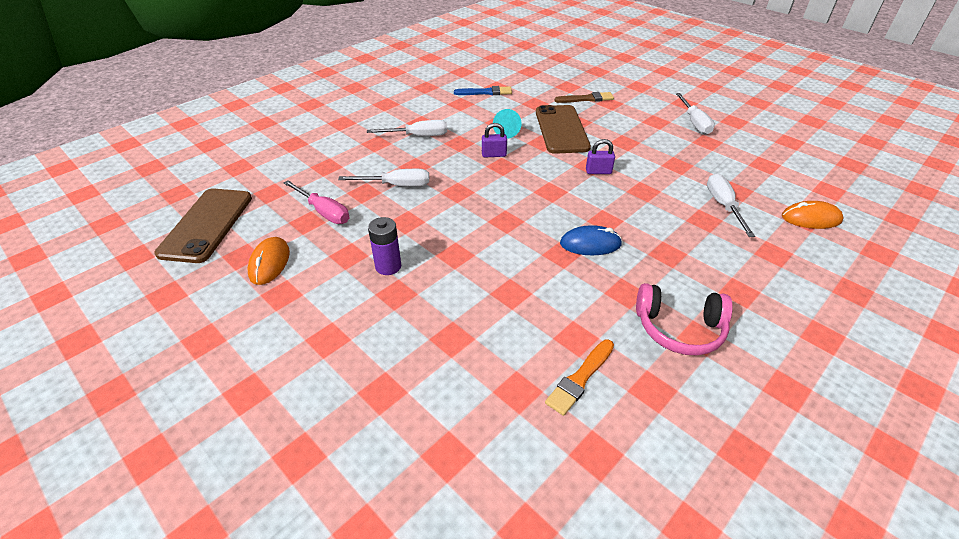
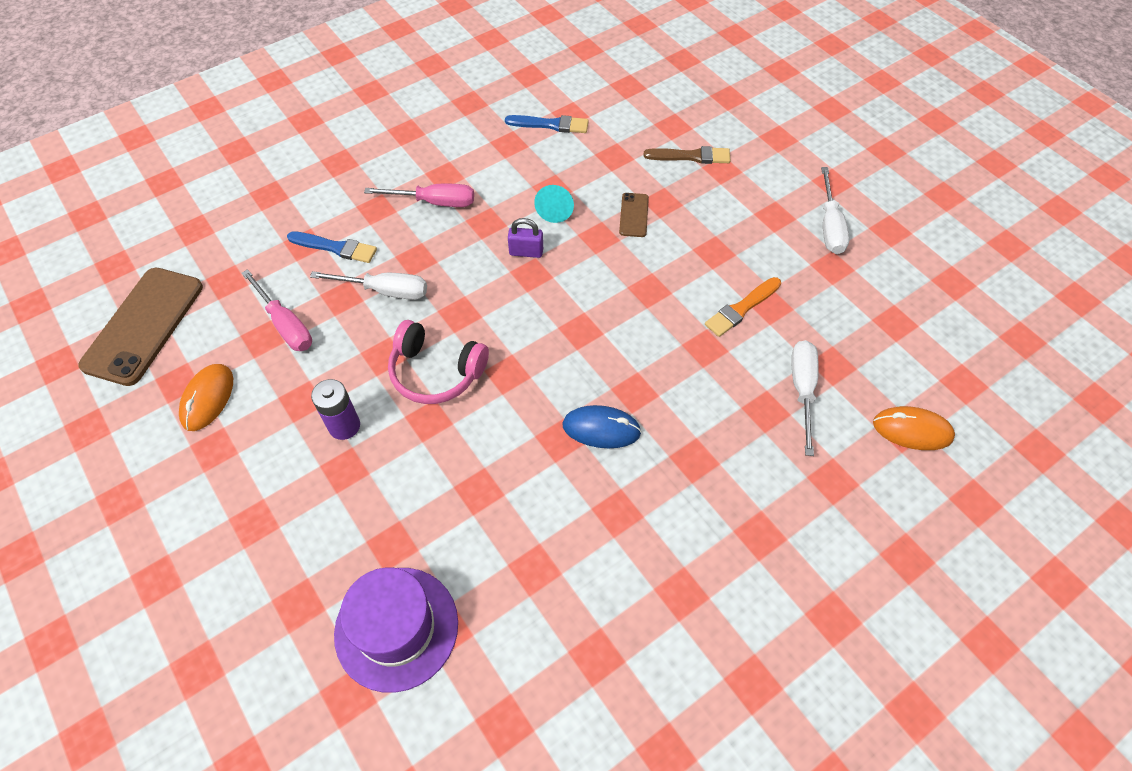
camera: 10 degrees right, 15 degrees up
white screwdriver [367,120,447,136] -> pink screwdriver [364,184,474,207]
brown phone [536,105,591,154] -> brown phone [619,193,649,237], size x0.46
orange brush [545,340,614,416] -> orange brush moved to [705,277,781,337]
purple padlock [586,139,615,174] -> none
pink headphones [636,283,733,355] -> pink headphones moved to [388,320,489,404]
none -> blue brush [287,232,377,263]
none -> purple hat [334,568,458,693]

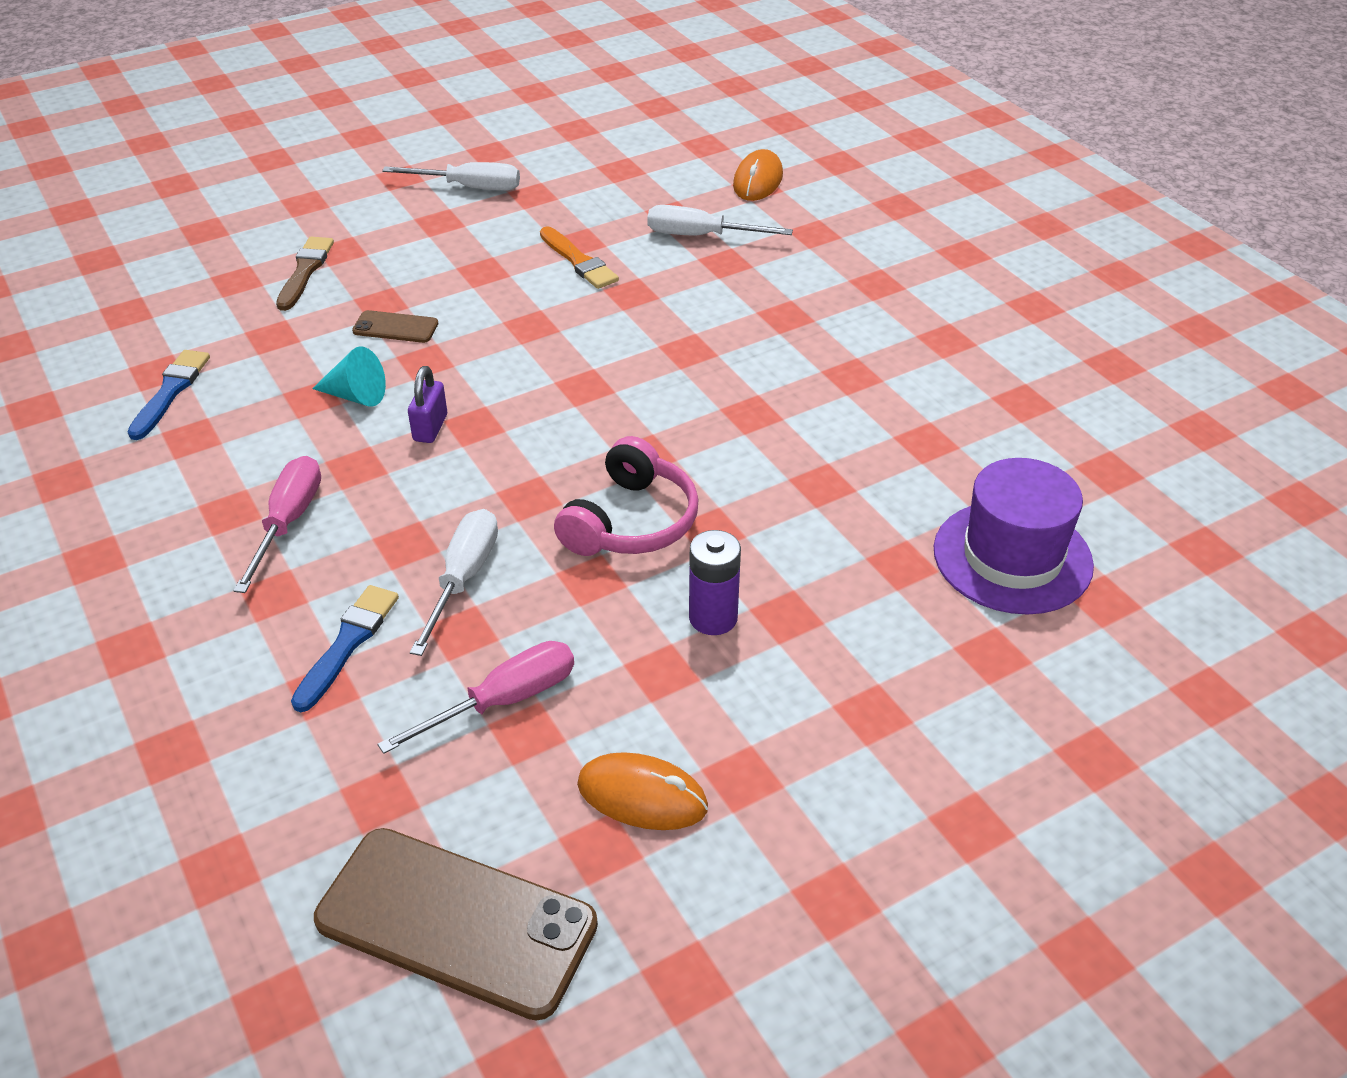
camera: 85 degrees left, 15 degrees down
blue mouse [562,405,642,448] -> none

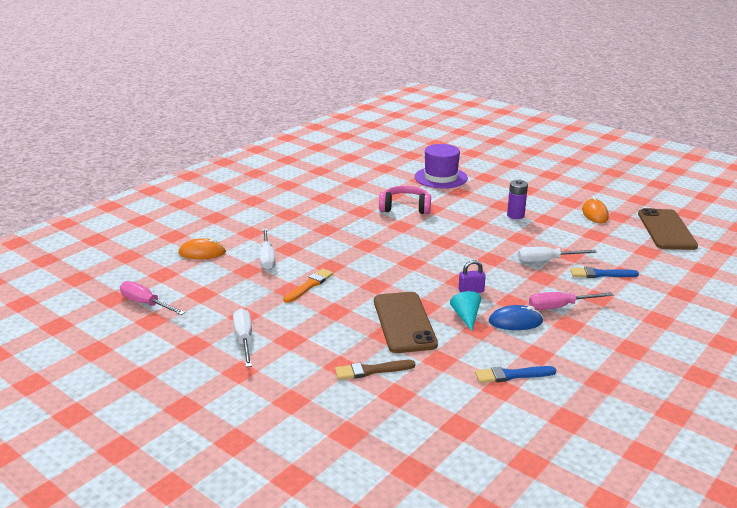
camera: 110 degrees left, 15 degrees down
brown phone [352,310,438,343] -> brown phone [374,292,438,353], size x2.17
pink screwdriver [377,641,574,754] -> pink screwdriver moved to [120,281,185,315]
pink headphones [554,436,698,556] -> pink headphones moved to [379,186,431,214]
none -> blue mouse [489,305,543,330]

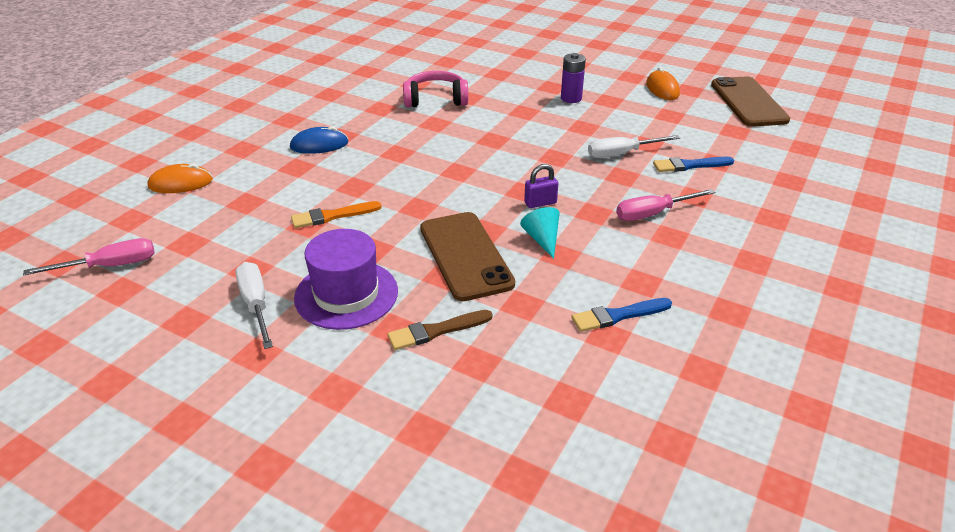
camera: 10 degrees left, 10 degrees up
pink screwdriver [120,281,185,315] -> pink screwdriver turned 135 degrees clockwise [23,238,155,275]
white screwdriver [260,229,275,270] -> none
orange brush [283,268,333,303] -> orange brush turned 135 degrees counterclockwise [291,201,382,228]
purple hat [415,144,468,189] -> purple hat moved to [294,229,398,330]
blue mouse [489,305,543,330] -> blue mouse moved to [290,126,348,154]

